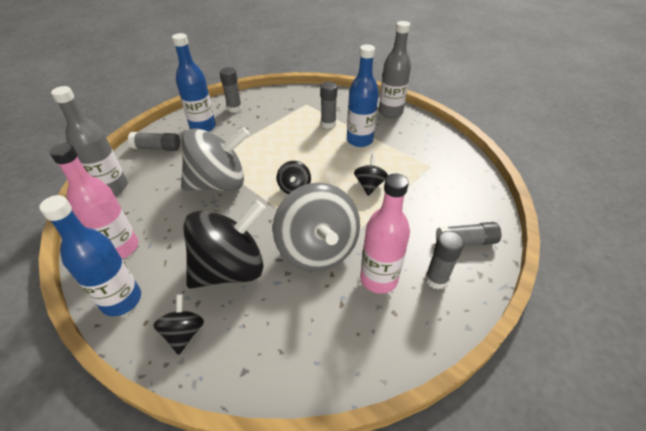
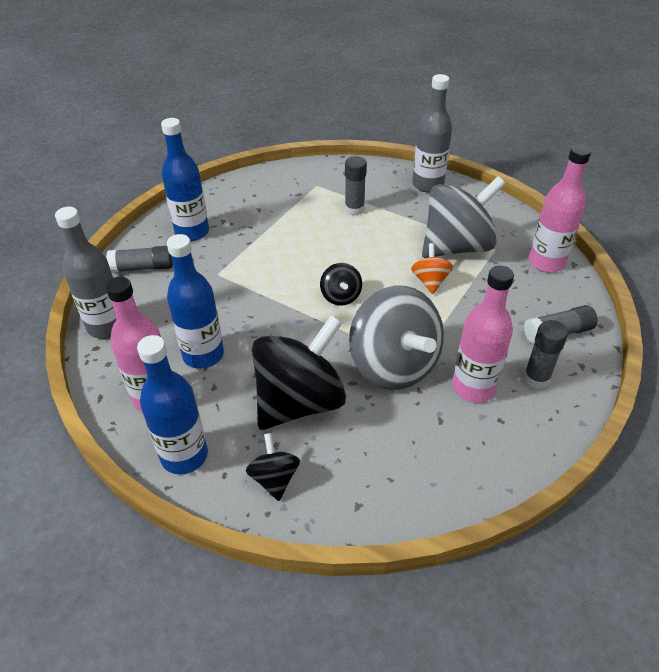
camera: 10 degrees left, 0 degrees up
grey spinning top [181,127,250,191] -> grey spinning top moved to [422,176,505,258]
grey glue stick [220,67,242,113] -> none
blue bottle [347,44,379,147] -> blue bottle moved to [167,234,224,369]
black spinning top [354,154,388,196] -> orange spinning top [411,243,453,294]
none -> pink bottle [529,145,591,272]

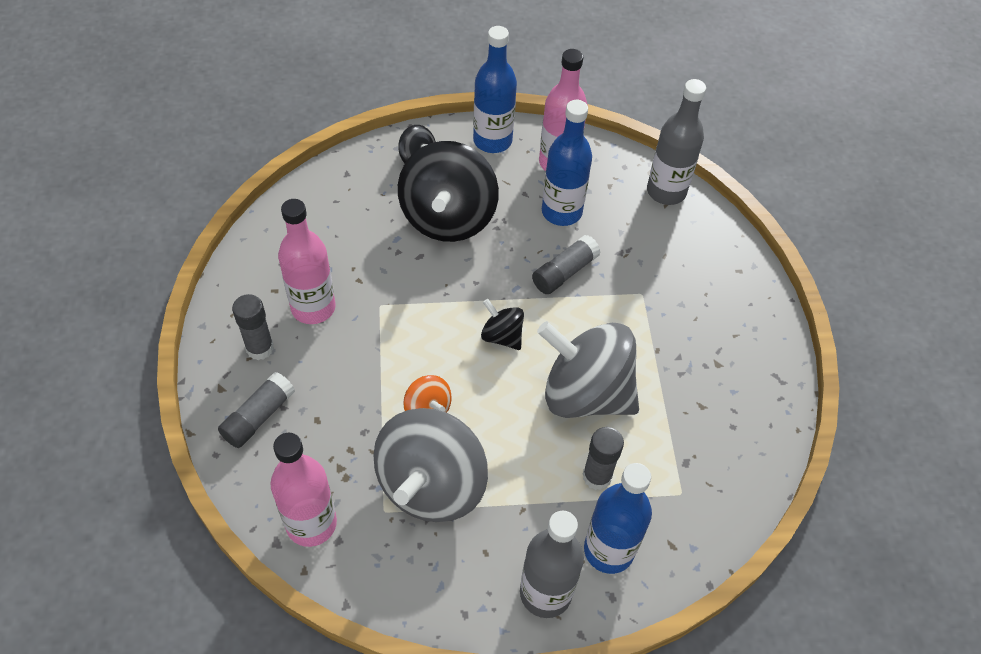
camera: 140 degrees right, 10 degrees up
grey glue stick [106,246,173,273] -> grey glue stick moved to [532,235,600,294]
blue bottle [161,118,209,241] -> blue bottle moved to [584,463,652,574]
grey spinning top [349,286,444,390] -> grey spinning top moved to [537,321,639,418]

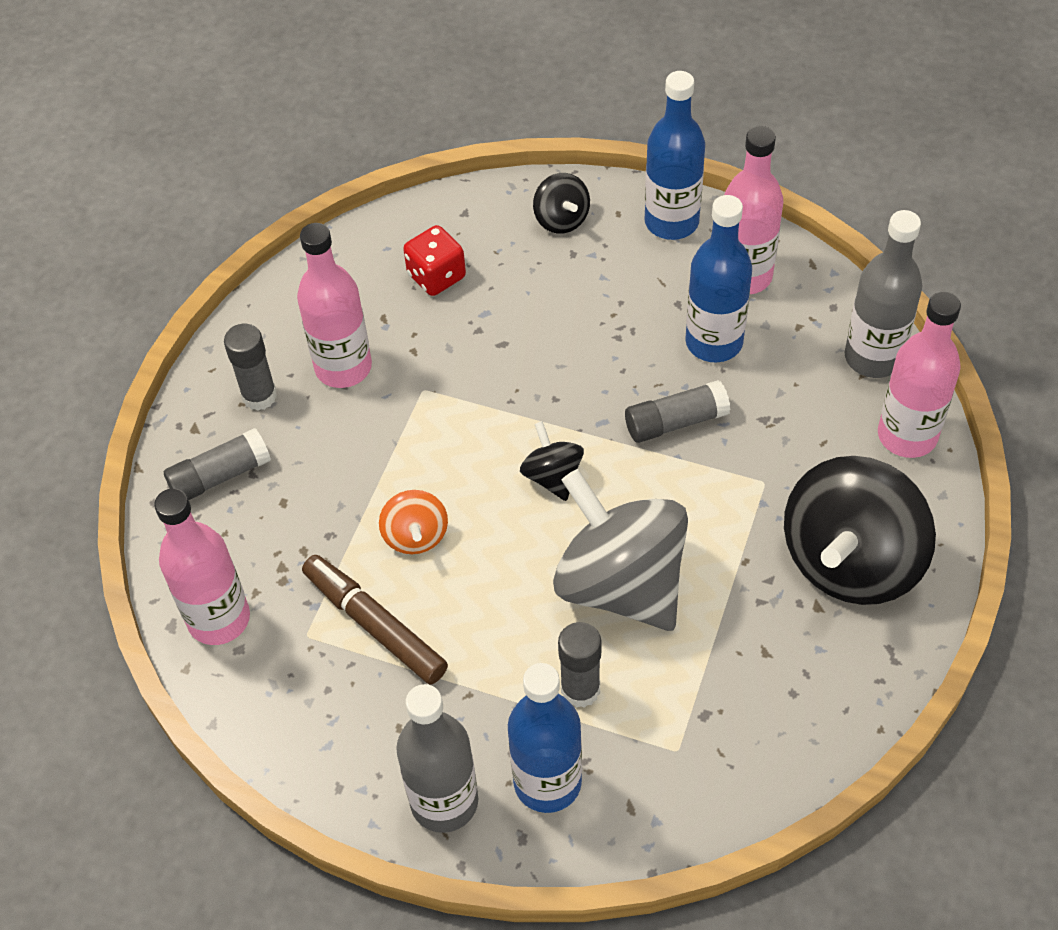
camera: 30 degrees right, 0 degrees up
grey spinning top [374,408,488,522] -> brown marker [302,555,448,684]
black spinning top [398,141,499,242] -> black spinning top moved to [784,456,936,605]
none -> red dice [403,225,466,296]
none -> pink bottle [878,292,961,458]

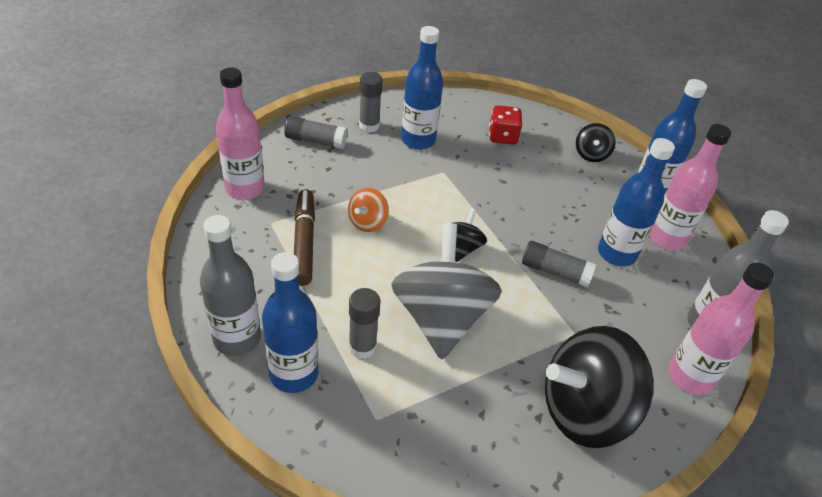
camera: 35 degrees right, 10 degrees down
pink bottle [297,223,372,388] -> blue bottle [401,26,443,150]

